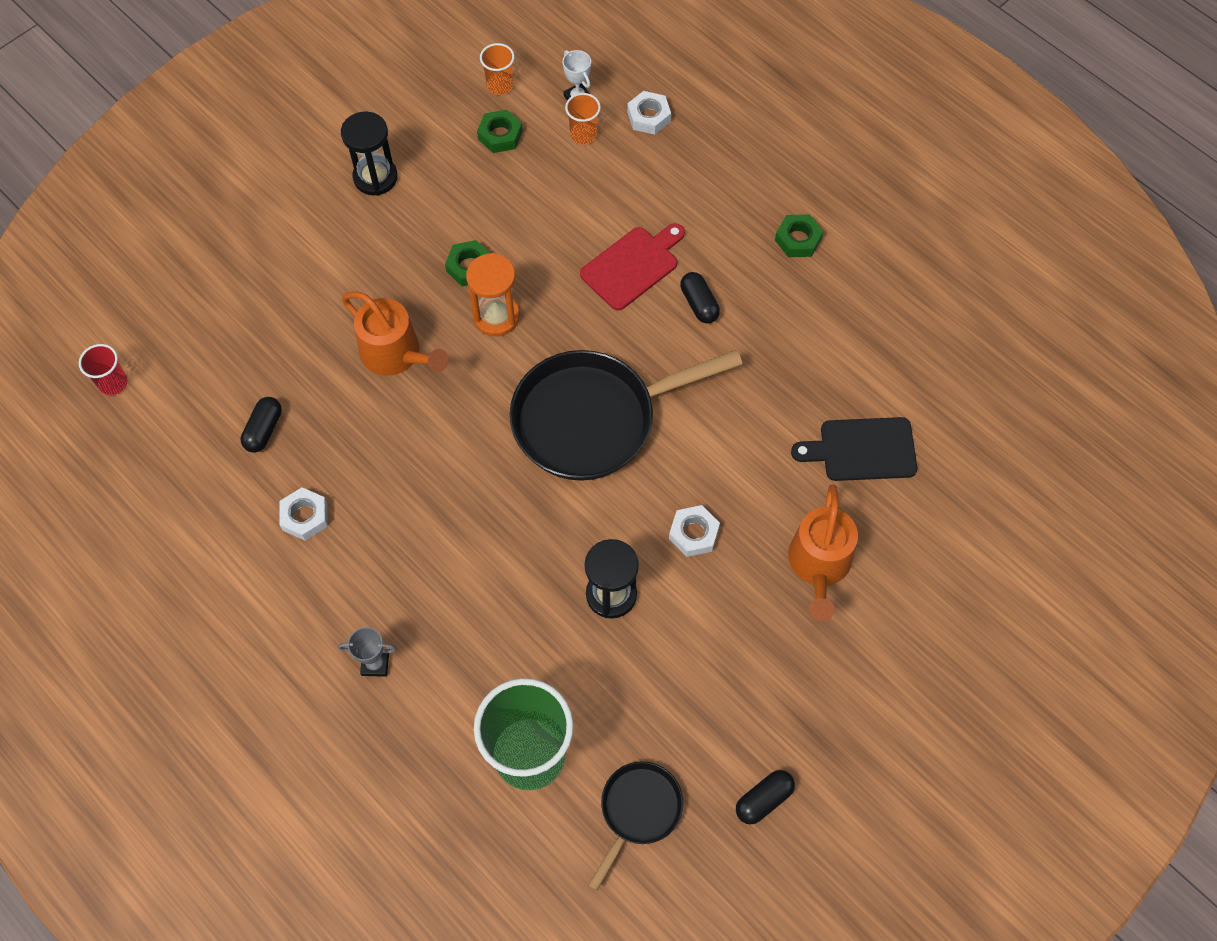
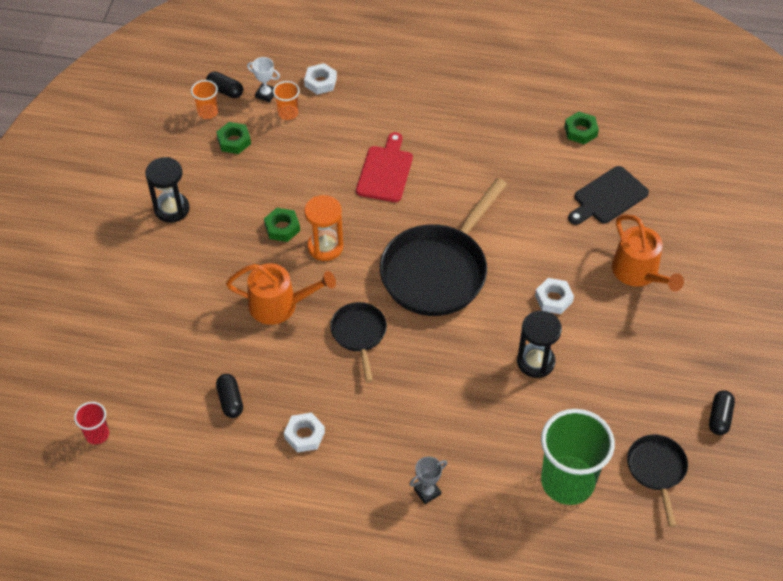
camera: 35 degrees left, 10 degrees down
black capsule [680,272,720,323] -> black capsule moved to [206,72,243,98]
green nut [775,214,824,257] -> green nut moved to [564,112,599,144]
none -> black pan [330,302,387,382]

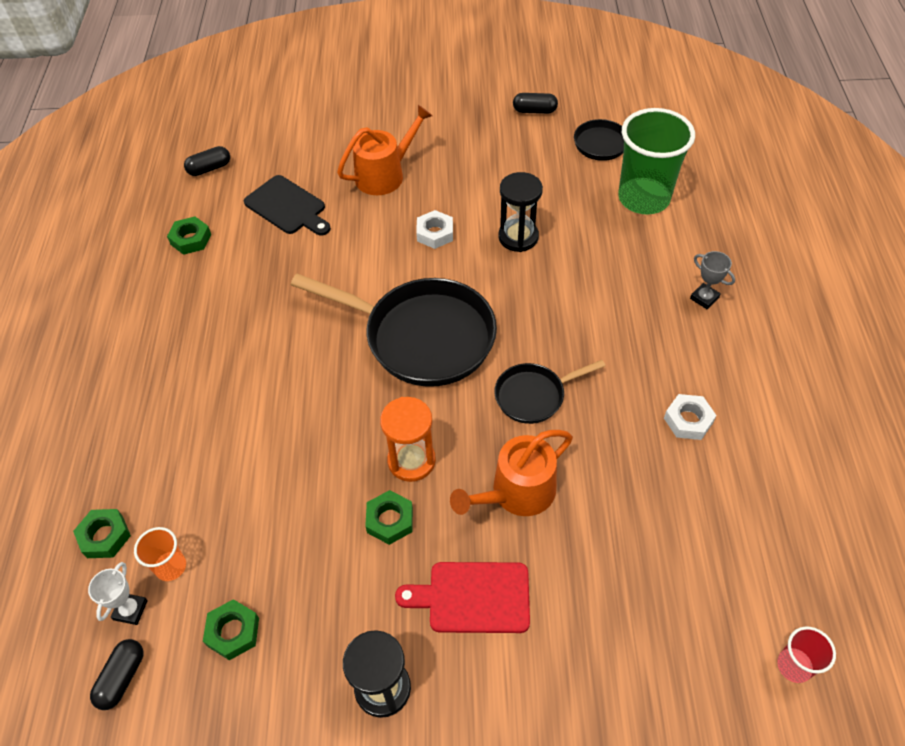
camera: 100 degrees left, 0 degrees up
orange cup [191,80,218,119] -> none
black capsule [216,374,243,418] -> black capsule moved to [184,146,230,176]
orange watering can [226,263,336,325] -> orange watering can turned 120 degrees counterclockwise [450,430,573,516]
white nut [304,63,337,95] -> green nut [73,509,131,558]
red cutting board [356,132,413,202] -> red cutting board moved to [395,562,530,633]

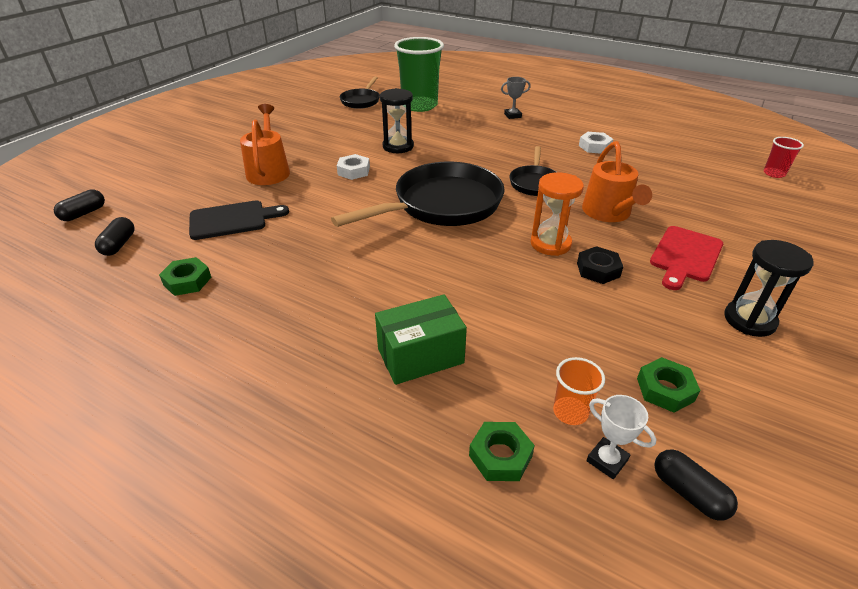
camera: 60 degrees left, 15 degrees down
green nut [365,490,413,545] -> black nut [577,246,623,284]
black capsule [513,93,558,114] -> black capsule moved to [54,189,105,221]
none -> green box [375,294,467,385]

